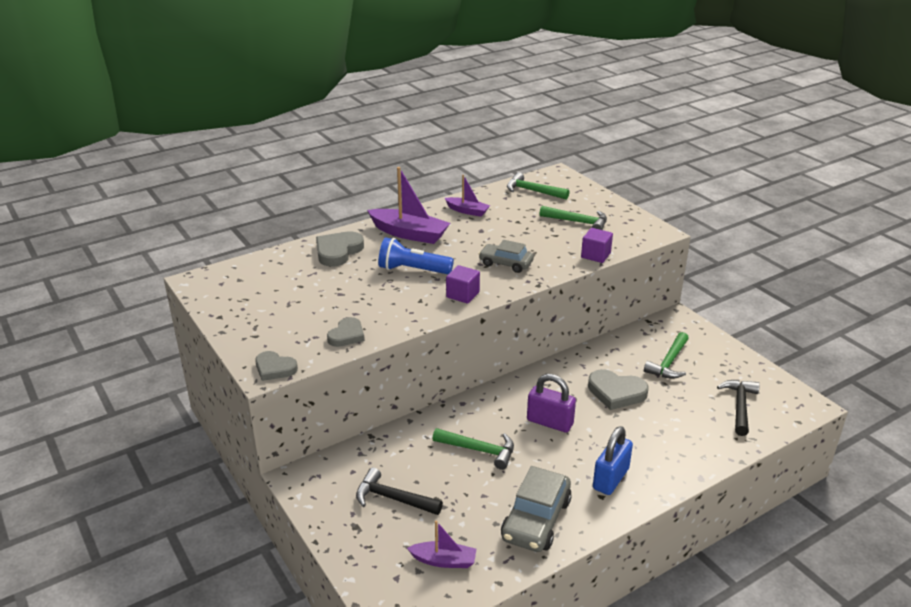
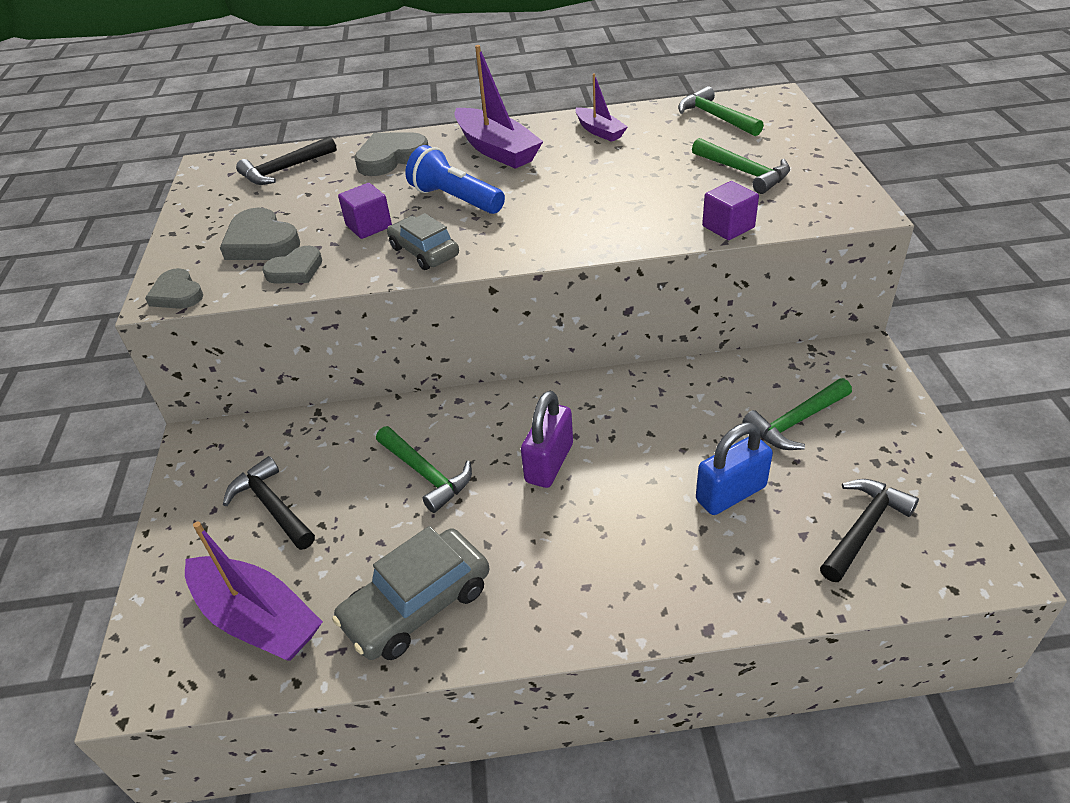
camera: 30 degrees right, 10 degrees up
purple boat [407,520,476,568] -> purple boat [185,521,323,661], size x1.75
purple cube [446,265,480,304] -> purple cube moved to [338,183,392,239]
grey car [479,240,534,273] -> grey car moved to [387,213,459,270]
purple padlock [527,374,576,433] -> purple padlock turned 60 degrees clockwise [521,391,573,488]
grey heart [588,369,648,410] -> grey heart moved to [220,207,300,260]
blue padlock [593,426,633,495] -> blue padlock moved to [696,423,773,515]
none -> black hammer [236,136,337,185]

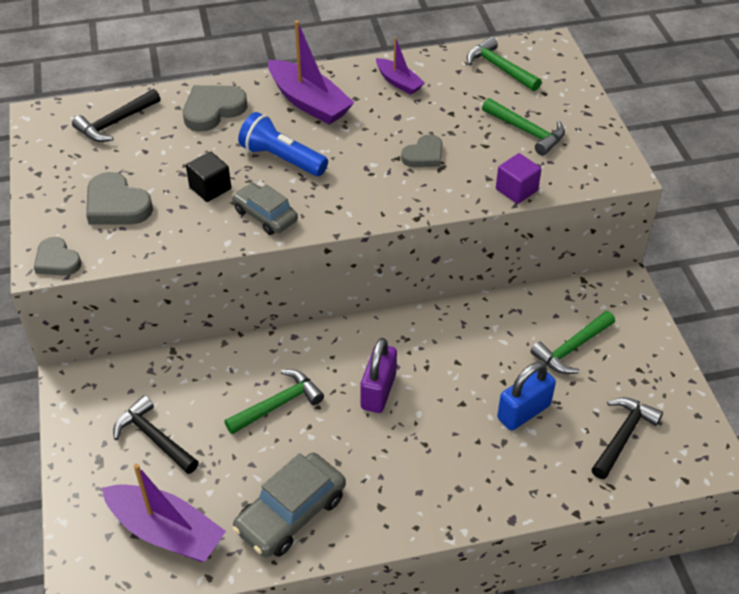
camera: 10 degrees left, 5 degrees up
grey heart [262,246,322,284] -> grey heart moved to [401,135,442,167]
purple cube [338,183,392,239] -> black cube [186,151,231,202]
green hammer [376,426,472,513] -> green hammer turned 75 degrees counterclockwise [224,370,324,434]

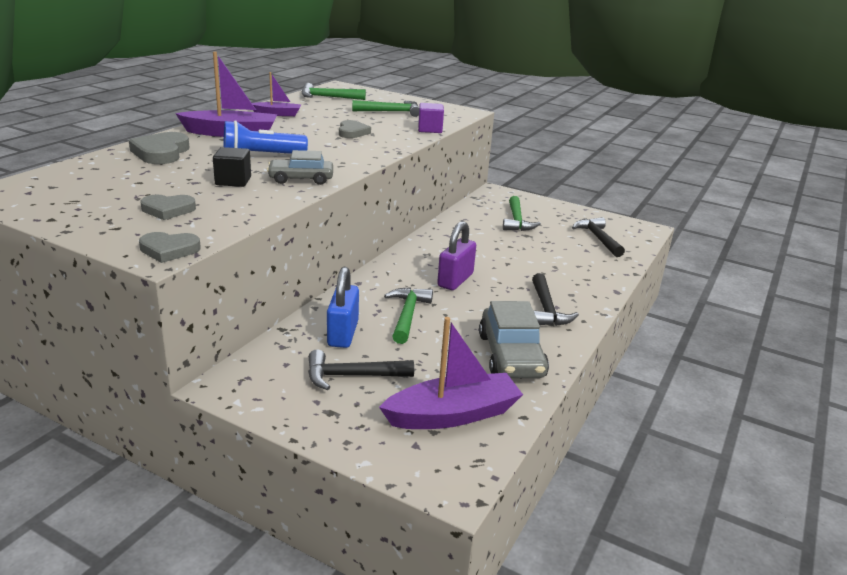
camera: 50 degrees left, 20 degrees down
black hammer [72,89,161,142] -> black hammer moved to [532,273,579,326]
grey heart [86,172,153,225] -> grey heart [140,195,196,220], size x0.66
purple padlock [360,338,397,413] -> purple padlock turned 60 degrees clockwise [437,221,476,290]
blue padlock [497,362,556,431] -> blue padlock moved to [327,267,359,348]

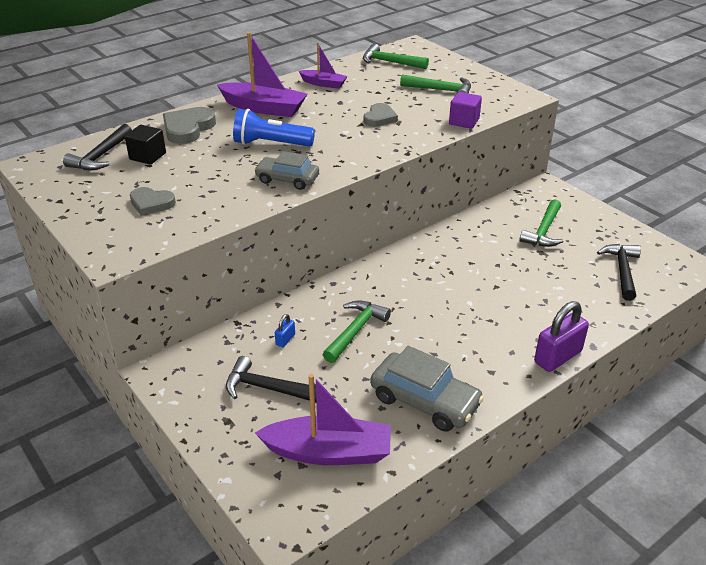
camera: 25 degrees right, 10 degrees up
grey heart [139,232,201,263] -> none
black cube [213,147,251,187] -> black cube moved to [125,125,166,165]
blue padlock [327,267,359,348] -> blue padlock [275,314,295,347], size x0.47
purple padlock [437,221,476,290] -> purple padlock moved to [534,301,589,372]
grey car [479,301,549,378] -> grey car turned 75 degrees counterclockwise [370,346,484,432]
black hammer [532,273,579,326] -> black hammer moved to [63,124,132,170]

